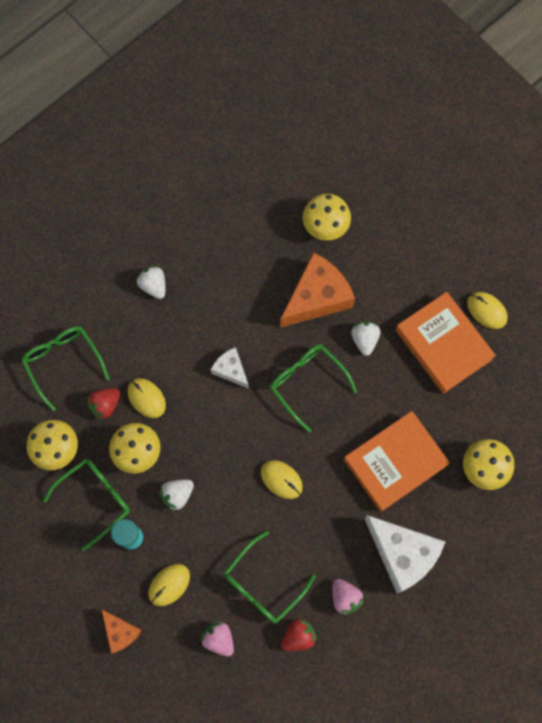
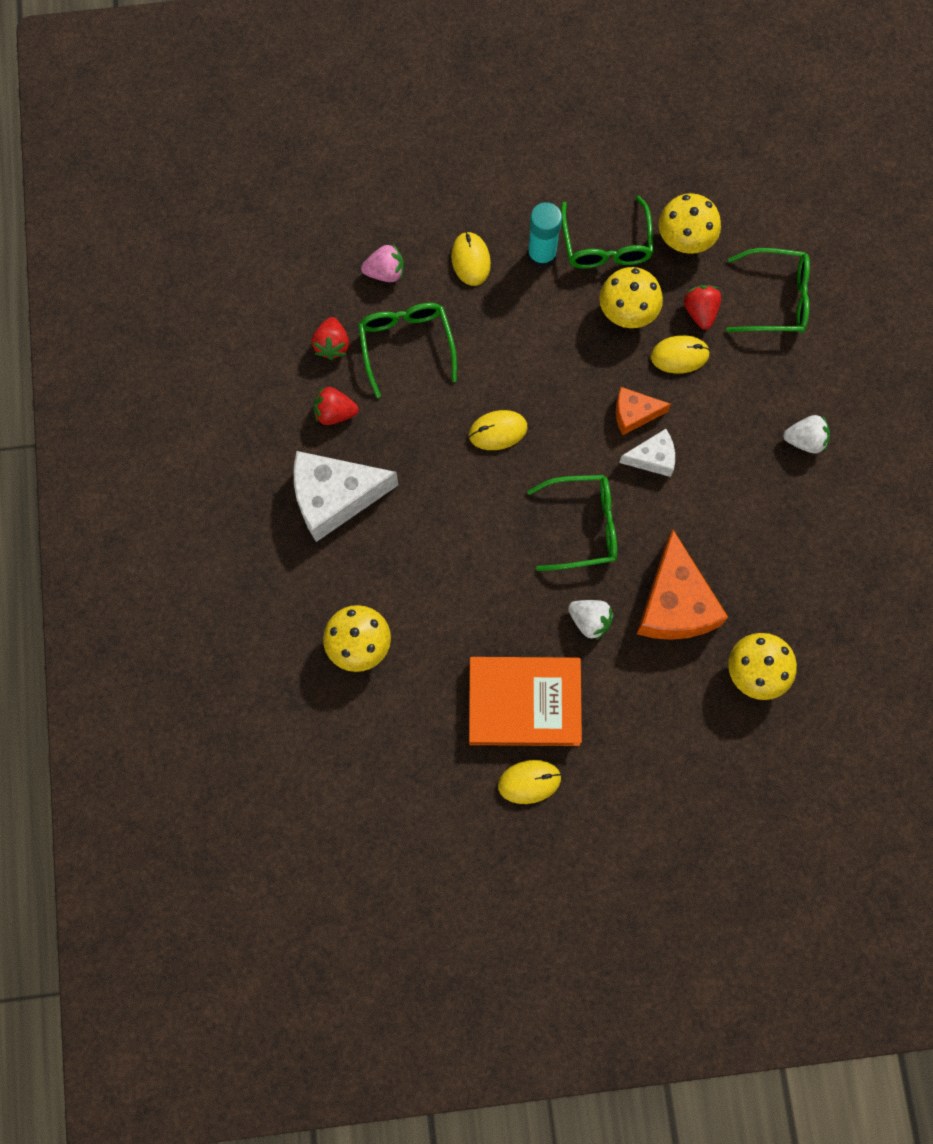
camera: 125 degrees right, 0 degrees up
orange cheese [102,610,142,653] -> orange cheese moved to [616,387,671,435]
white strawberry [159,479,194,512] -> none
pink strawberry [333,579,364,615] -> red strawberry [314,386,359,425]
orange book [344,411,450,512] -> none

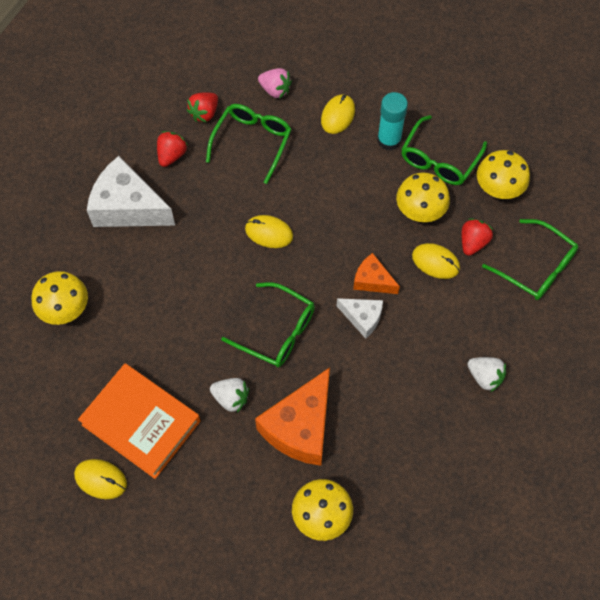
camera: 35 degrees right, 10 degrees down
red strawberry [314,386,359,425] -> red strawberry turned 75 degrees clockwise [157,131,188,167]
white strawberry [568,600,614,640] -> white strawberry turned 45 degrees counterclockwise [210,378,249,413]

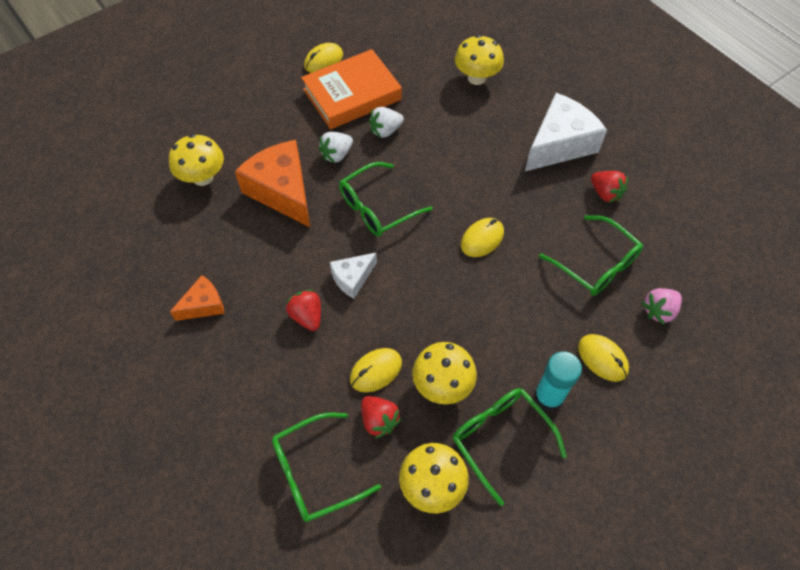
camera: 115 degrees right, 5 degrees down
red strawberry [187,92,218,123] -> red strawberry moved to [286,290,321,331]
orange cheese [353,253,400,294] -> orange cheese moved to [170,275,225,321]
white strawberry [467,357,506,392] -> white strawberry moved to [369,107,404,138]

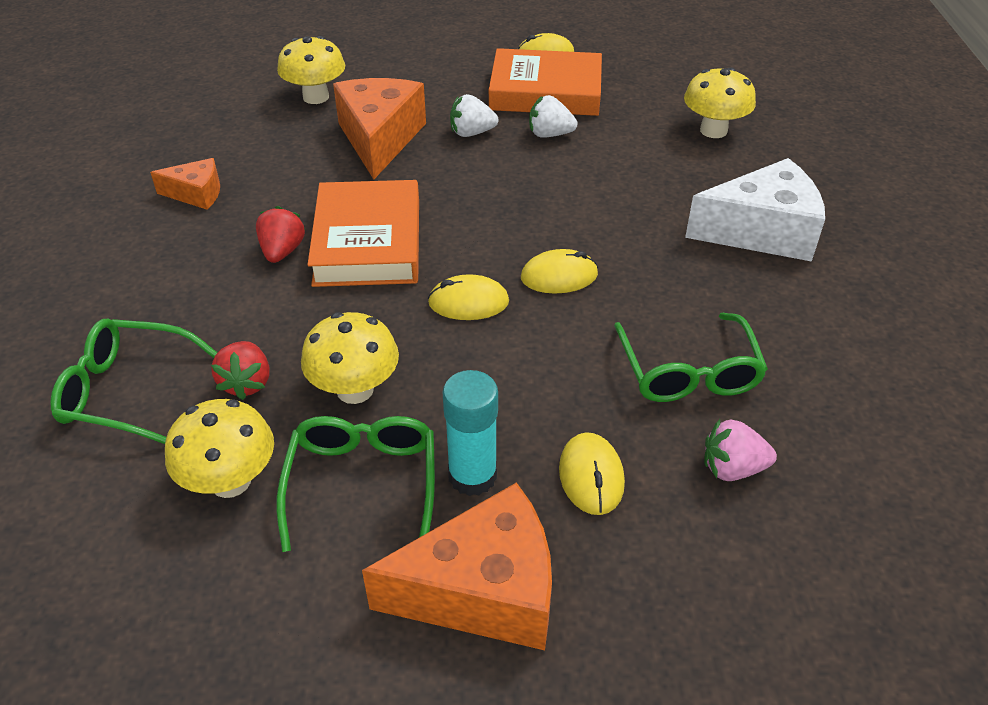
camera: 35 degrees right, 15 degrees down
white cheese [330,253,377,299] -> orange book [307,180,419,287]
green glasses [339,162,433,237] -> none
yellow mouse [350,348,402,392] -> yellow mouse moved to [428,274,509,320]
red strawberry [591,171,628,203] -> none
none -> orange cheese [362,482,552,650]

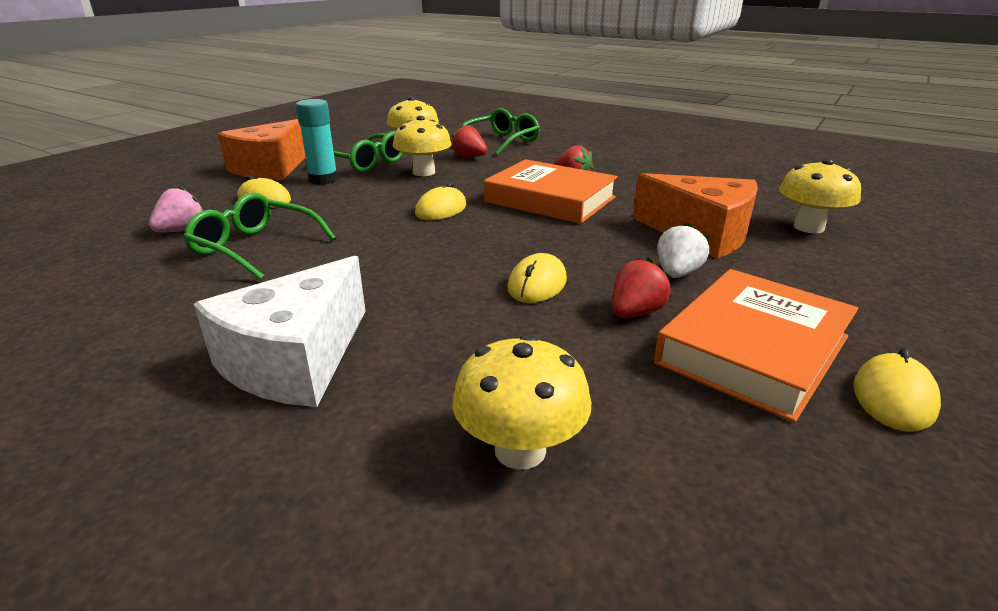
camera: 125 degrees right, 15 degrees down
orange cheese [150,158,220,210] -> none
yellow mouse [521,249,598,294] -> yellow mouse moved to [507,253,567,303]
white strawberry [529,95,578,138] -> red strawberry [612,258,671,318]

